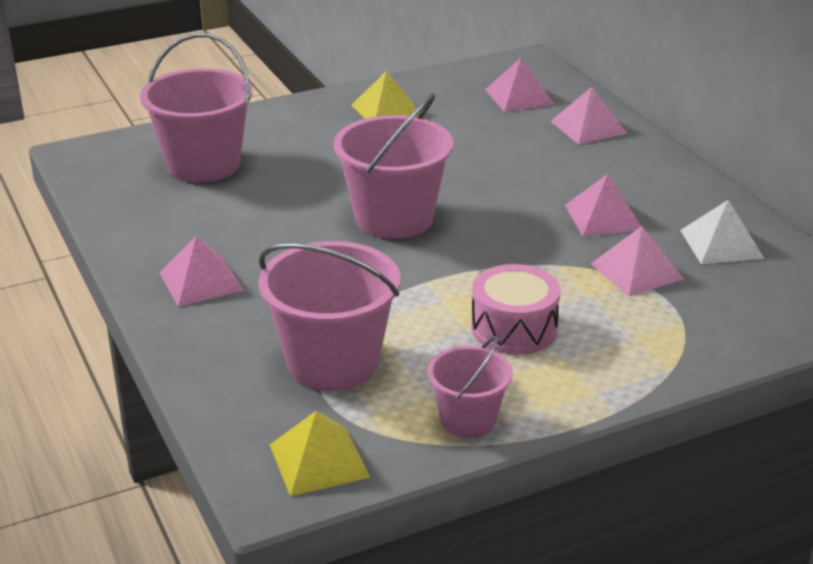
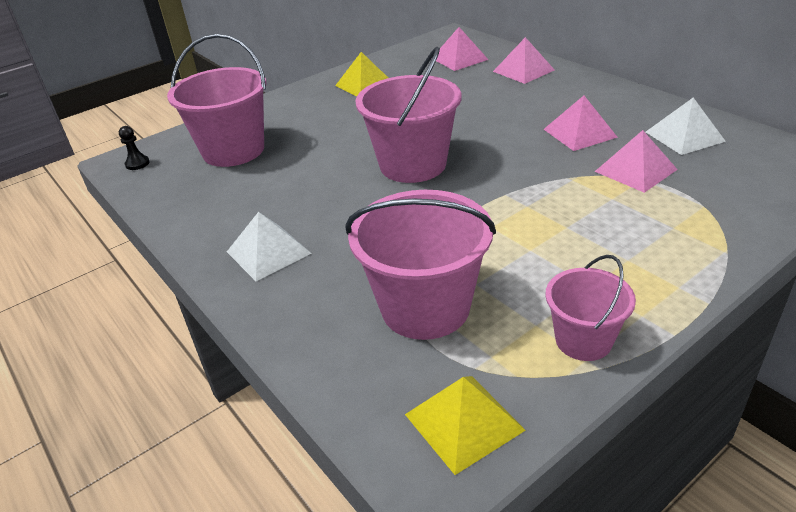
camera: 10 degrees left, 5 degrees up
pink pyramid [159,236,244,307] -> white pyramid [227,212,312,281]
pink drum [471,264,560,355] -> none
none -> black pawn [119,126,150,170]

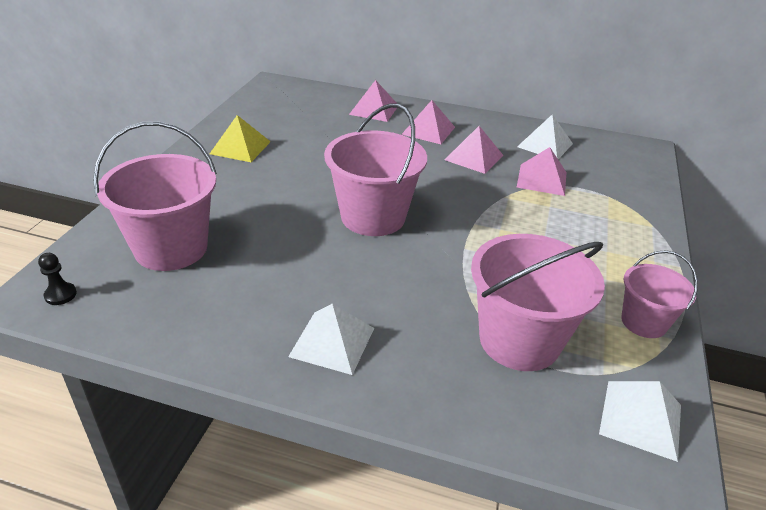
camera: 40 degrees left, 0 degrees up
yellow pyramid [405,376,526,475] -> white pyramid [599,381,681,462]
pink pyramid [436,27,489,71] -> pink pyramid moved to [401,100,455,144]

